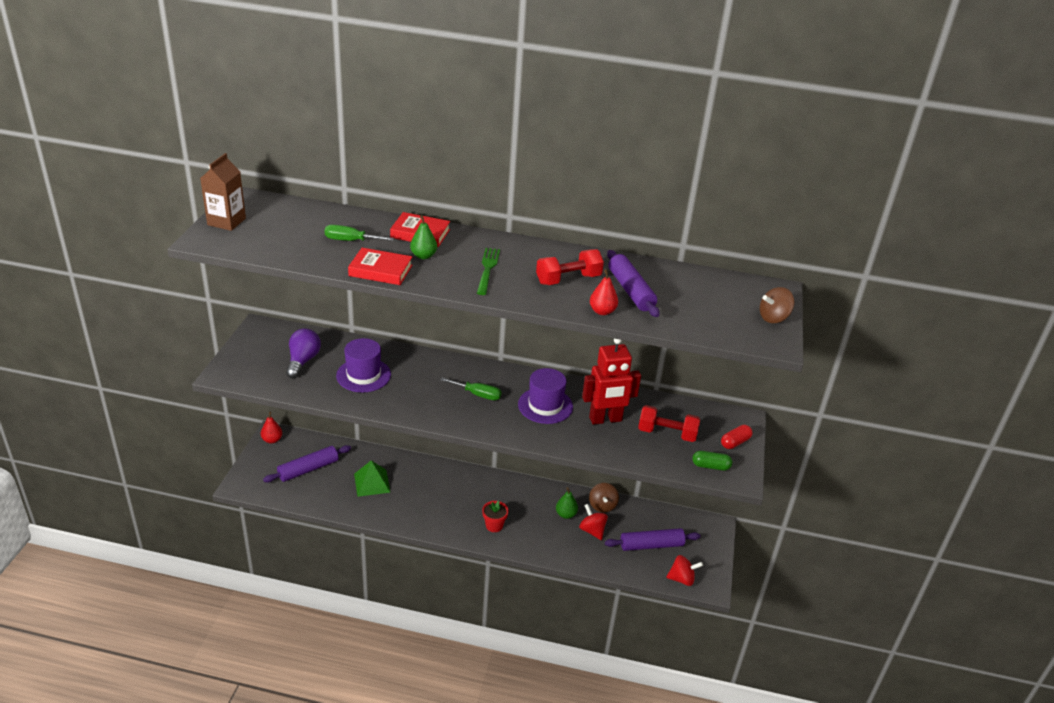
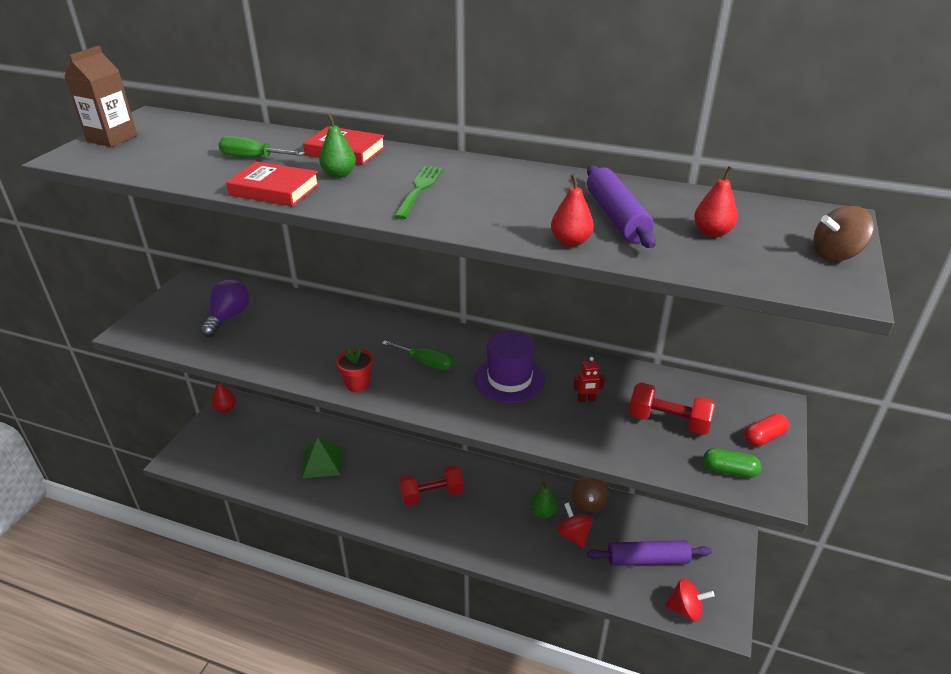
camera: 10 degrees right, 0 degrees up
purple rolling pin [263,445,351,482] -> none
purple hat [336,338,391,392] -> none
red flower pot [482,501,508,532] -> red flower pot moved to [336,346,373,392]
red dumbbell [536,249,604,285] -> red dumbbell moved to [399,465,464,506]
red robot [582,339,641,425] -> red robot [573,357,605,402], size x0.41
none -> red pear [694,166,738,237]

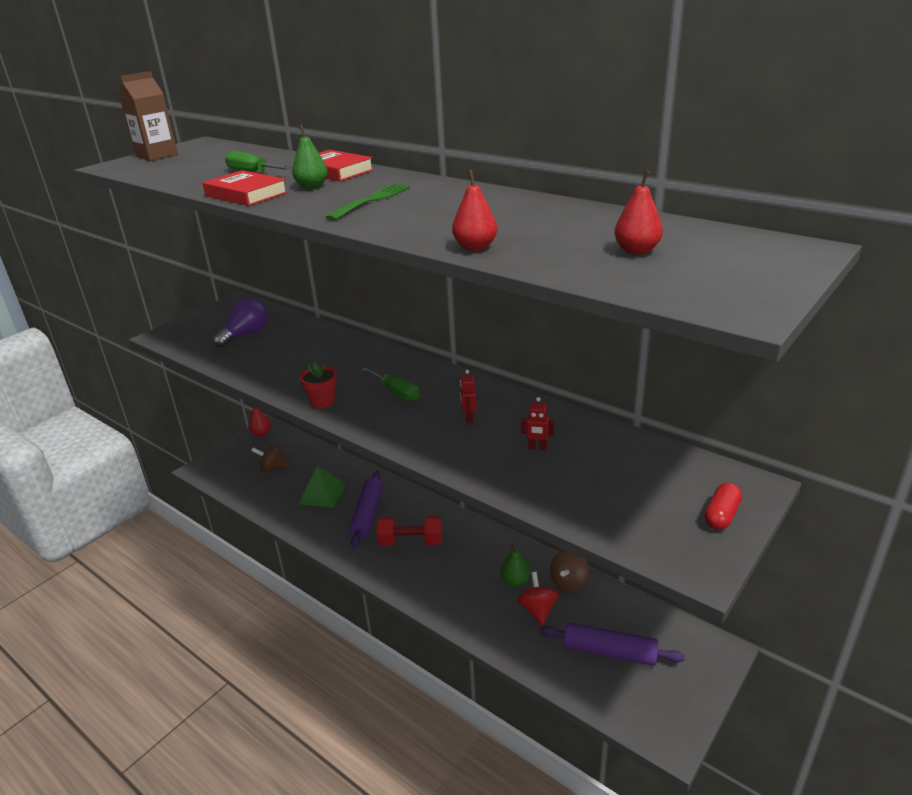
camera: 20 degrees right, 5 degrees down
purple hat [474,331,545,403] -> red robot [460,370,477,423]
purple rolling pin [587,165,656,248] -> purple rolling pin moved to [349,471,383,548]
red dumbbell [629,382,715,435] -> none
red spinning top [665,578,715,622] -> none
green capsule [703,448,761,478] -> none
red capsule [744,413,790,447] -> red capsule turned 45 degrees counterclockwise [704,482,742,530]
brown spinning top [813,206,874,261] -> brown spinning top moved to [251,443,288,472]

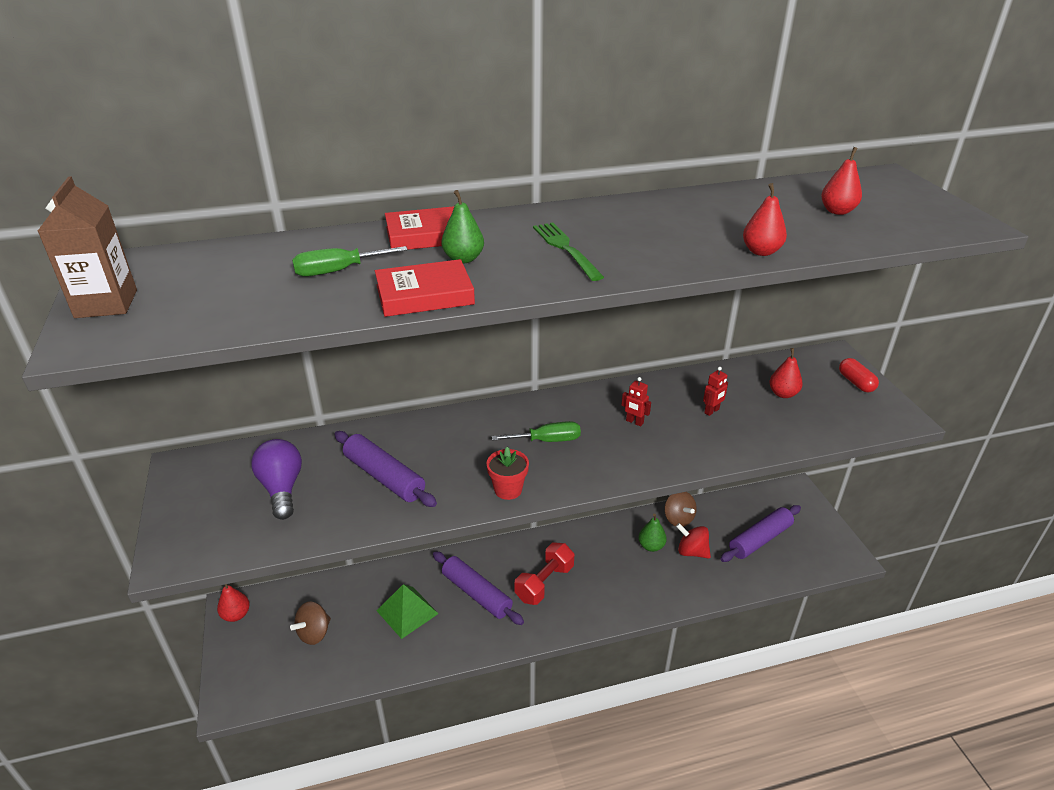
camera: 55 degrees left, 5 degrees up
none -> purple rolling pin [335,431,437,507]
none -> red pear [770,348,803,398]

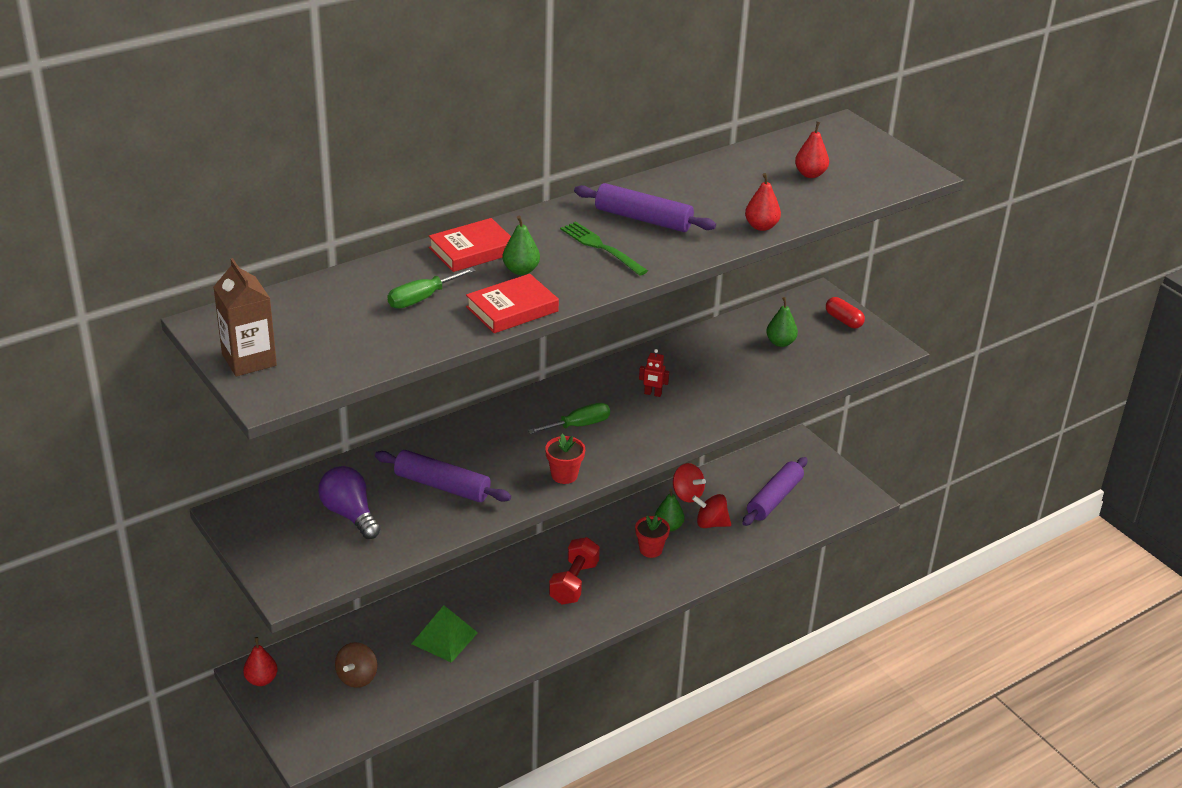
camera: 20 degrees left, 0 degrees up
purple rolling pin [433,551,524,625] -> purple rolling pin moved to [574,183,716,232]
brown spinning top [664,492,697,527] -> red spinning top [673,463,706,503]
red robot [703,367,728,416] -> none
red pear [770,348,803,398] -> green pear [766,297,798,347]
none -> red flower pot [635,515,670,558]

